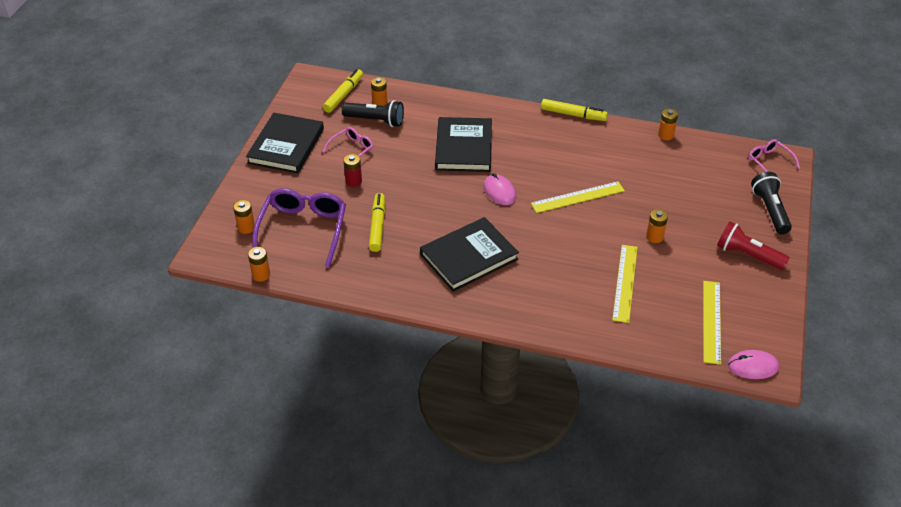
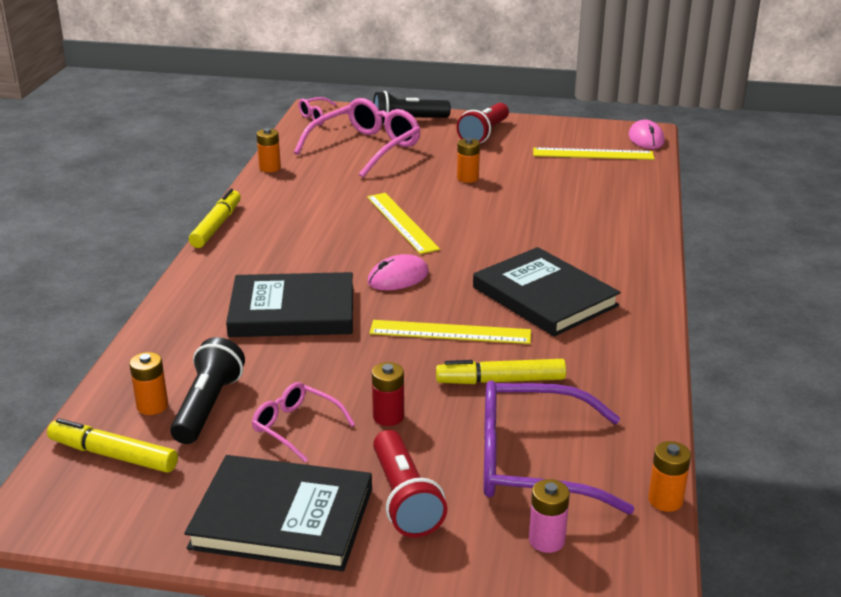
camera: 95 degrees left, 15 degrees down
orange battery [233,200,255,234] -> pink battery [529,479,570,553]
yellow ruler [612,245,638,323] -> yellow ruler moved to [369,320,531,344]
none -> pink glasses [294,98,421,178]
none -> red flashlight [373,430,447,537]

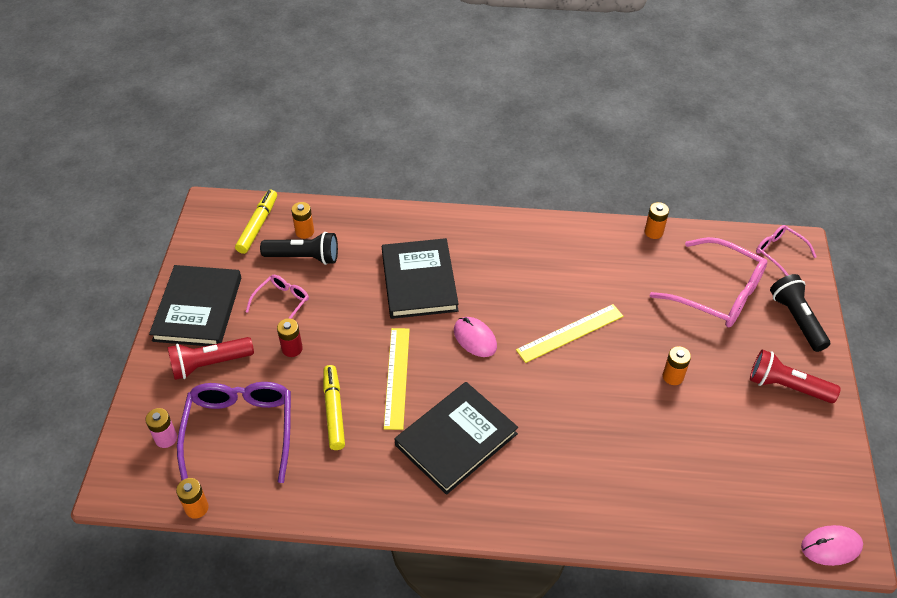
camera: 85 degrees right, 20 degrees up
yellow marker [189,189,241,248] -> none
yellow ruler [533,148,655,160] -> none

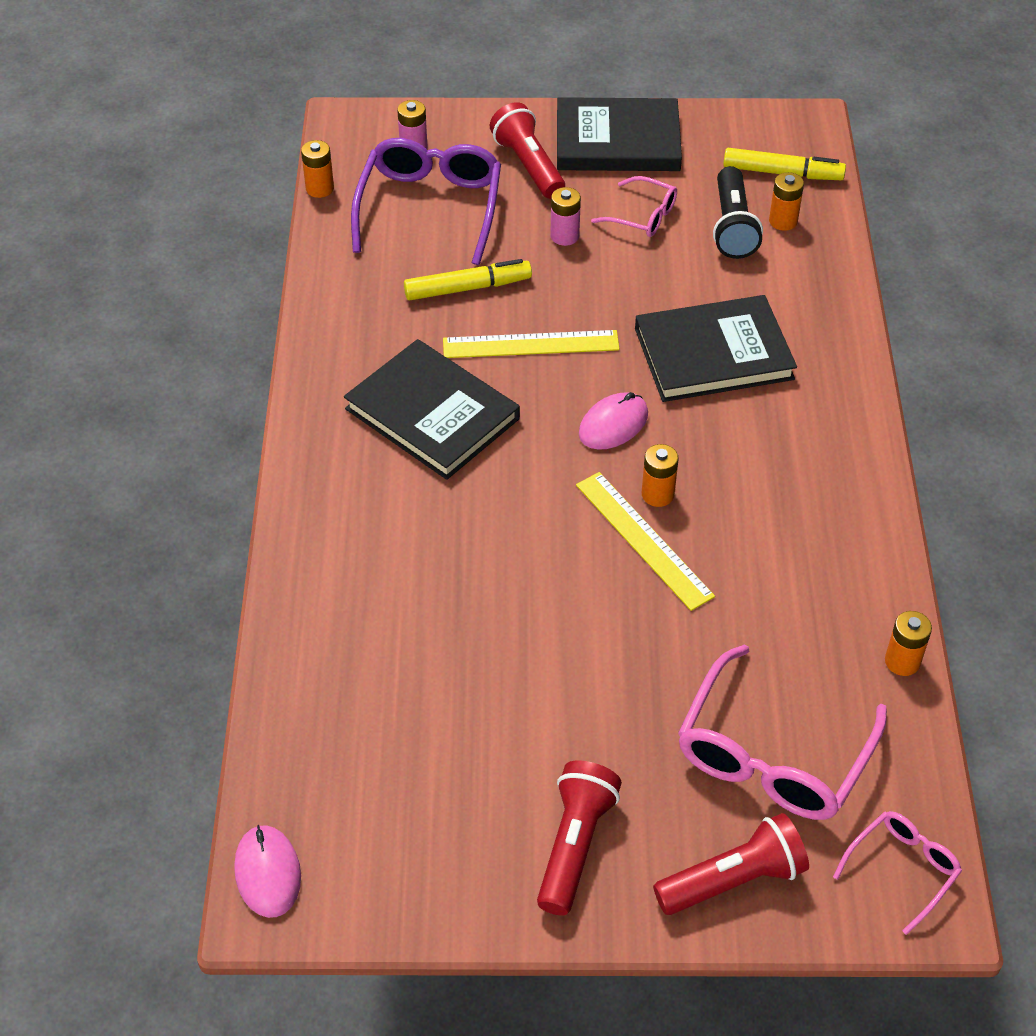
camera: 85 degrees right, 0 degrees up
purple glasses [177,382,291,483] -> purple glasses turned 75 degrees counterclockwise [351,138,501,265]
red battery [277,319,303,357] -> pink battery [550,187,581,246]
orange battery [663,346,691,385] -> orange battery moved to [642,444,679,507]
black flashlight [770,274,830,352] -> red flashlight [653,813,809,915]

